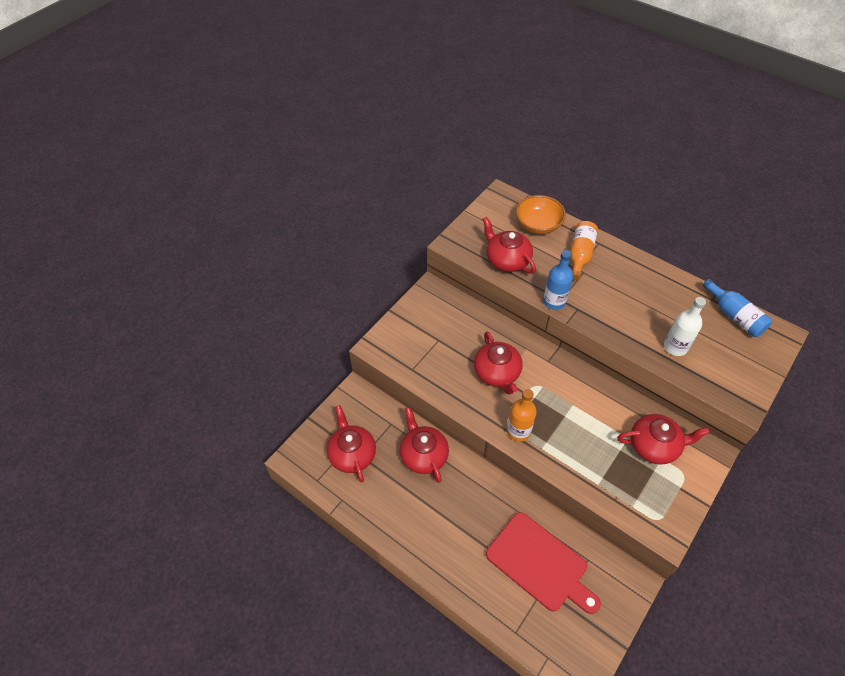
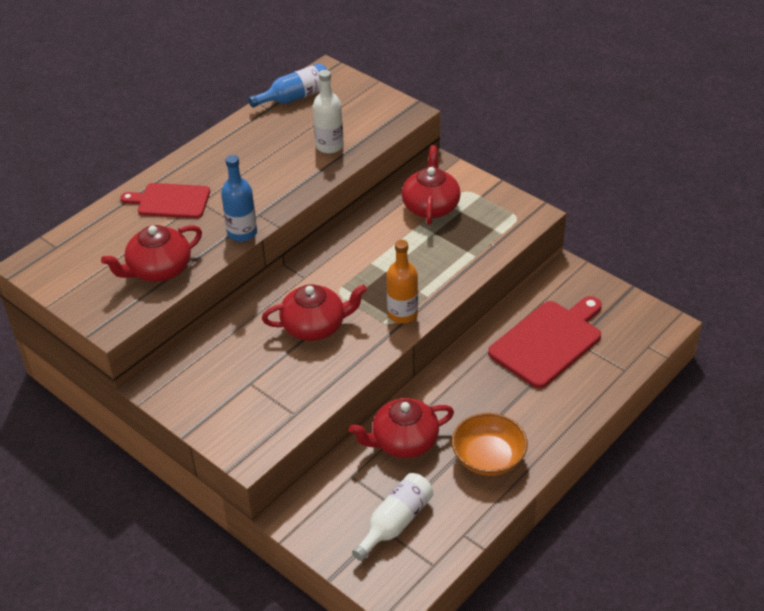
camera: 85 degrees left, 10 degrees down
red teapot [327,405,376,482] -> white bottle [352,473,433,561]
orange bowl [516,195,566,234] -> orange bowl moved to [452,413,528,476]
orange bottle [570,221,598,280] -> red cutting board [121,183,210,218]

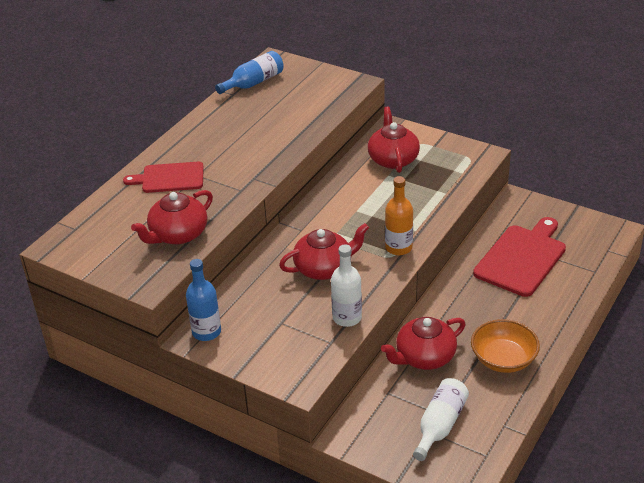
camera: 10 degrees left, 5 degrees down
blue bottle [221,155,257,242] -> blue bottle moved to [186,259,221,341]
white bottle [313,70,344,154] -> white bottle moved to [331,244,362,327]

